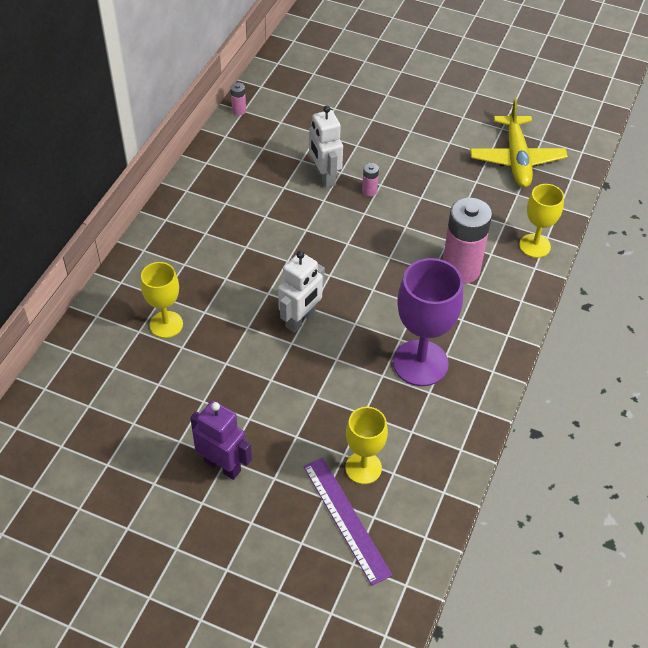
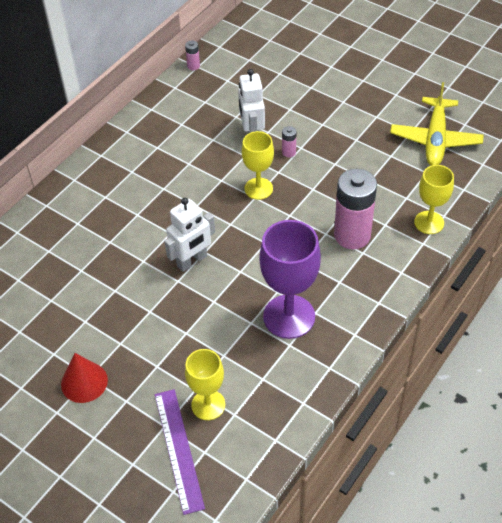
camera: 15 degrees right, 0 degrees up
yellow goblet [141,262,183,338] -> yellow goblet moved to [242,131,274,200]
purple robot [190,401,252,480] -> red cone [61,353,108,403]

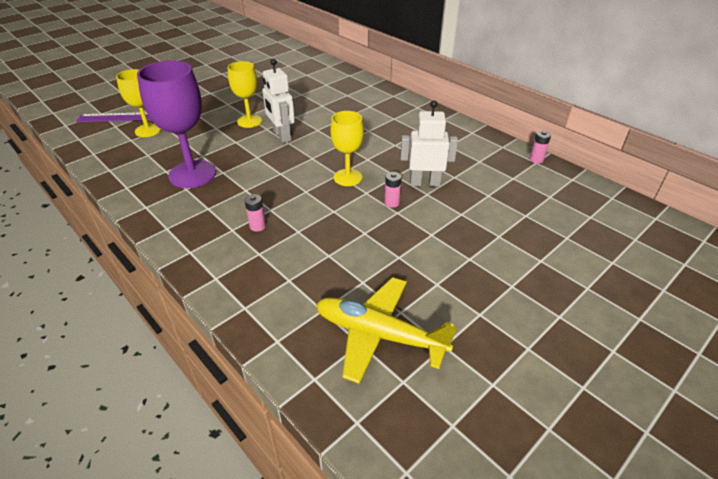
camera: 100 degrees right, 10 degrees down
red cone [61,353,108,403] -> none
pink battery [334,169,377,249] -> pink battery [244,194,266,232], size x0.41
yellow goblet [414,165,454,234] -> yellow goblet moved to [228,61,262,128]

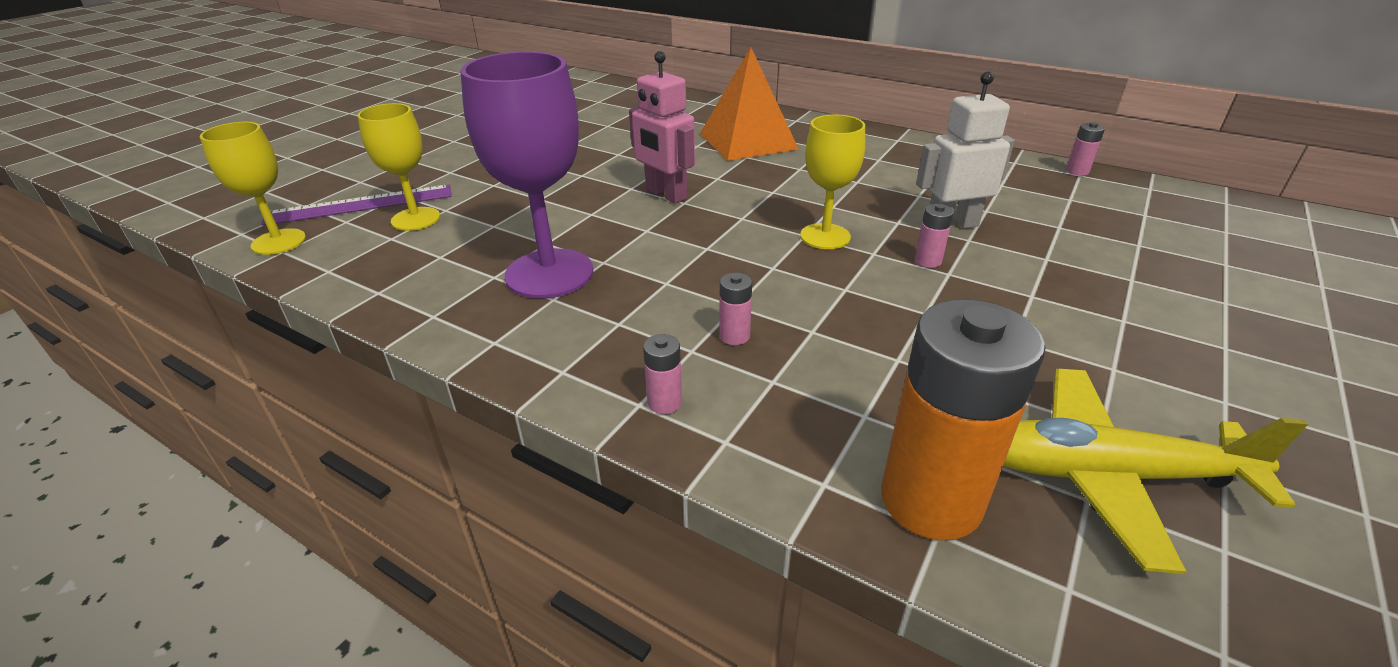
camera: 15 degrees left, 5 degrees down
yellow goblet [228,61,262,128] -> yellow goblet moved to [200,122,306,255]
white robot [262,59,295,143] -> pink robot [629,51,695,204]
none -> pink battery [643,334,682,414]
none -> orange pyramid [700,47,799,161]
none -> orange battery [881,299,1045,540]

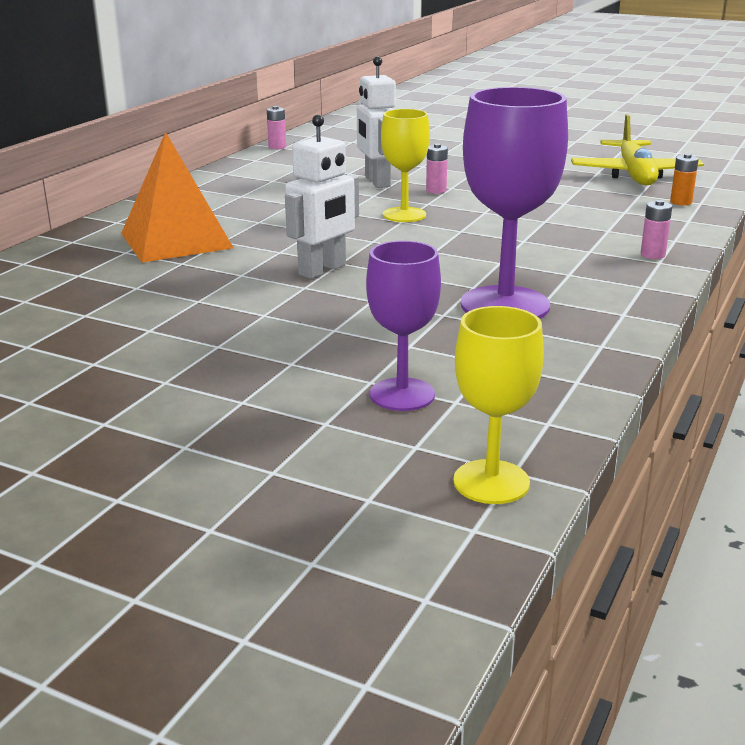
camera: 95 degrees left, 10 degrees down
purple ruler [261,184,452,226] -> none
yellow goblet [357,103,440,231] -> purple goblet [366,241,441,411]
pink robot [629,51,695,204] -> white robot [285,115,359,279]
pink battery [719,273,752,345] -> none
orange battery [881,299,1045,540] -> orange battery [670,154,699,205], size x0.41

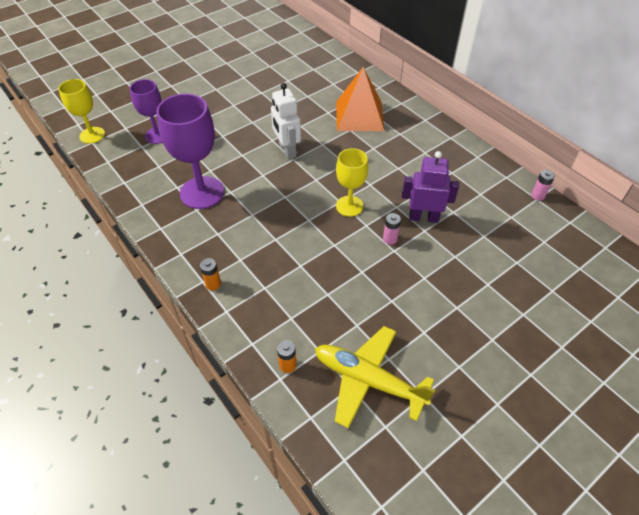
camera: 115 degrees right, 25 degrees up
white robot [357,56,396,188] -> purple robot [402,151,459,223]
pink battery [641,200,672,259] -> orange battery [200,258,221,290]

